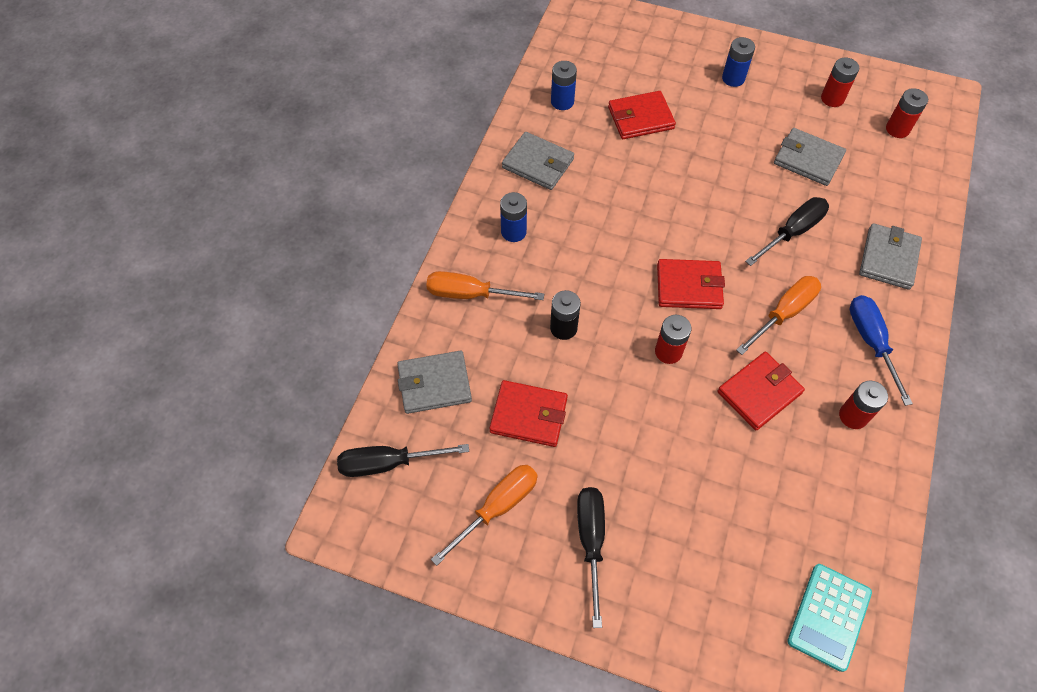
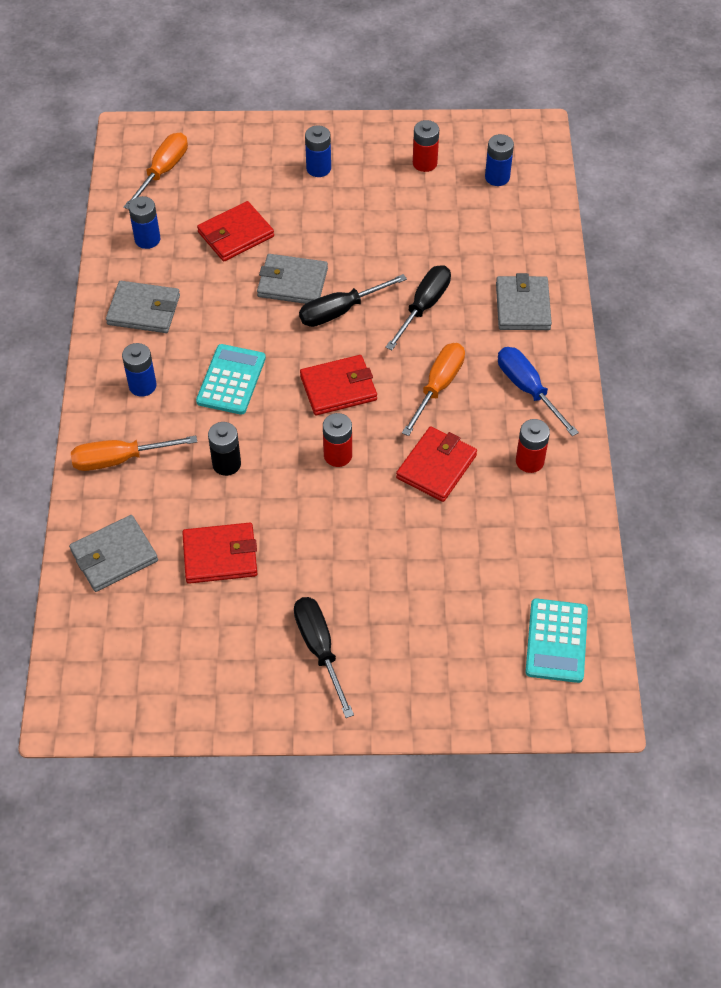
camera: 20 degrees left, 5 degrees down
black screwdriver [337,444,469,477] -> black screwdriver moved to [299,274,407,327]
orange screwdriver [431,465,538,566] -> orange screwdriver moved to [124,133,188,209]
grey wallet [774,128,846,186] -> grey wallet moved to [257,254,328,304]
red battery [886,88,928,138] -> blue battery [485,134,514,186]
none -> turquoise calculator [196,344,266,415]

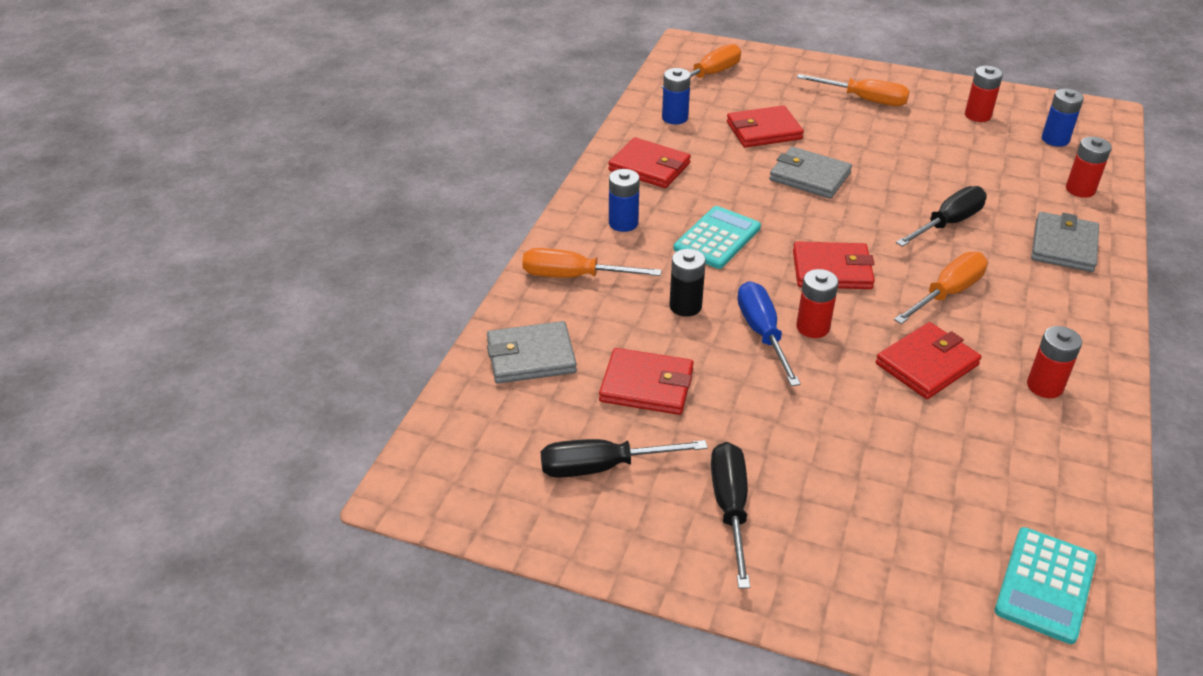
camera: 20 degrees right, 15 degrees down
grey wallet [106,281,180,333] -> red wallet [608,137,691,188]
black screwdriver [299,274,407,327] -> black screwdriver moved to [541,439,708,478]
blue battery [305,125,331,177] -> orange screwdriver [797,74,910,106]
blue screwdriver [498,347,579,436] -> blue screwdriver moved to [737,281,801,386]
none -> red battery [1066,137,1112,198]

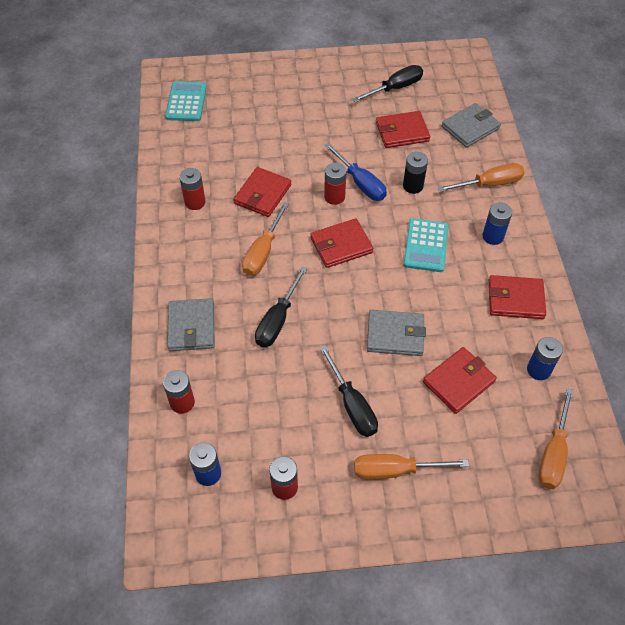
camera: 155 degrees right, 15 degrees up
black screwdriver [711,442,750,588] -> black screwdriver moved to [319,345,378,437]

